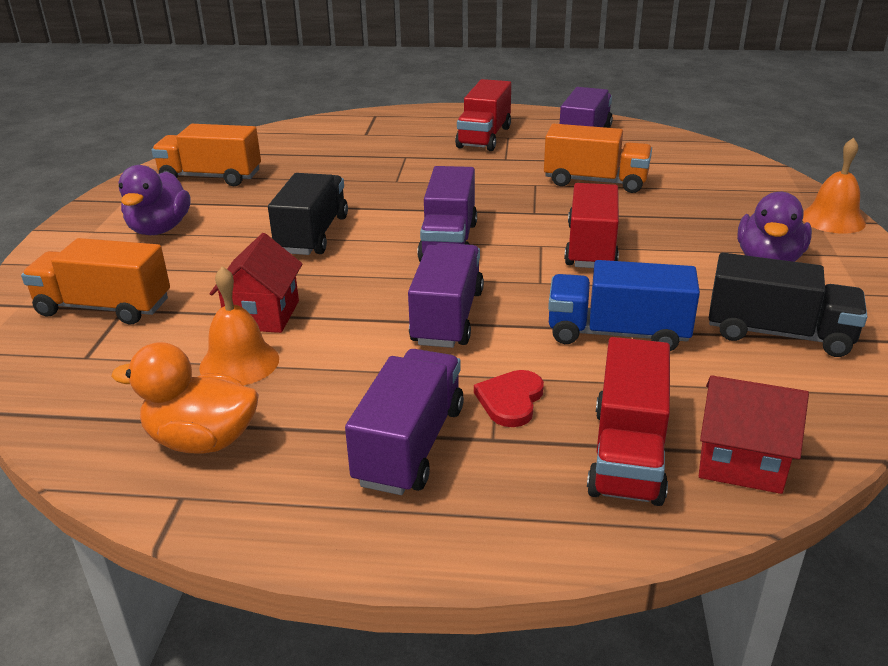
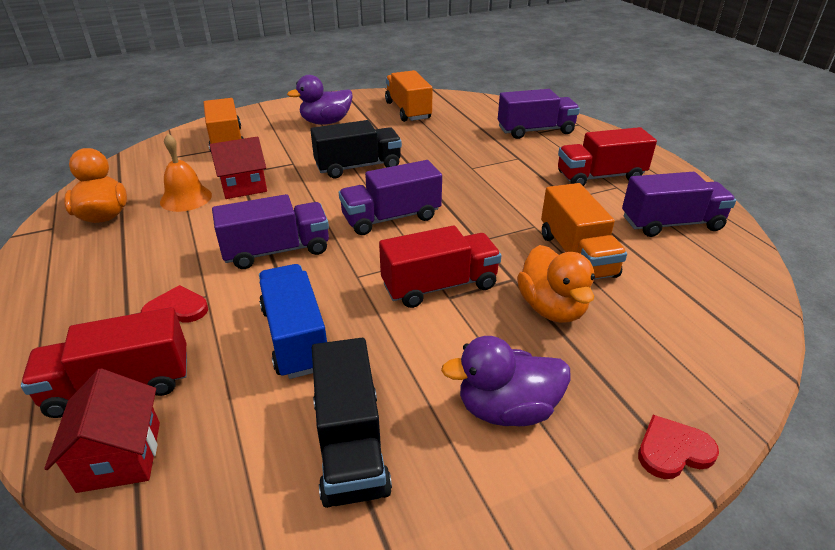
camera: 60 degrees right, 5 degrees up
purple truck [345,349,464,495] -> purple truck moved to [498,89,580,139]
orange bell [802,138,866,234] -> red heart [638,415,719,479]
none -> orange duck [517,245,595,323]

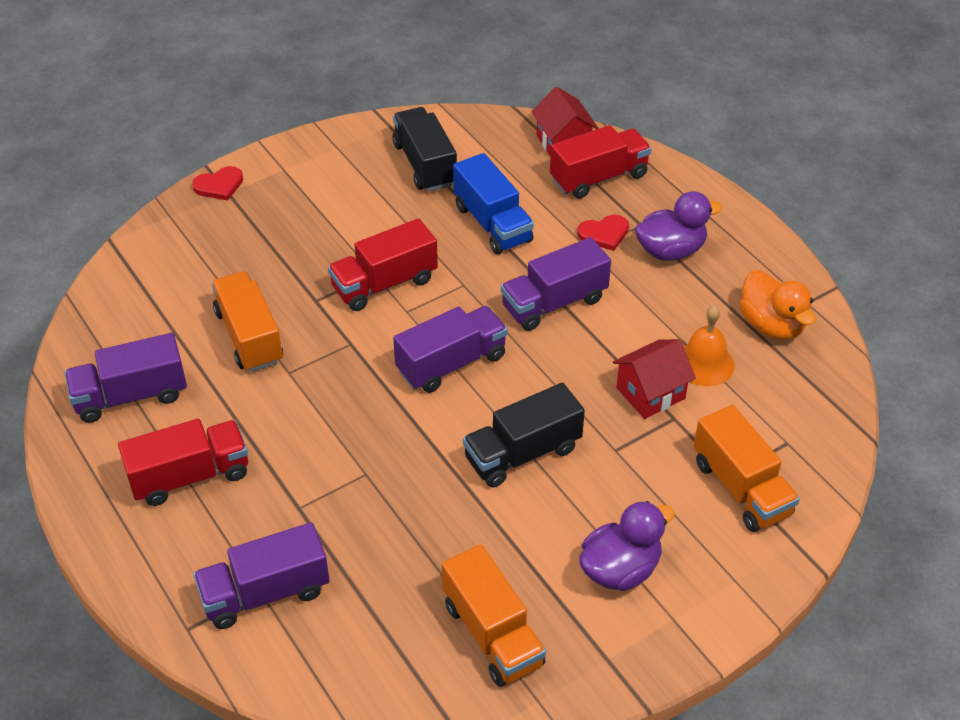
camera: 170 degrees right, 10 degrees up
purple duck [441,336,571,426] -> purple duck moved to [635,191,722,261]
orange duck [517,245,595,323] -> none

